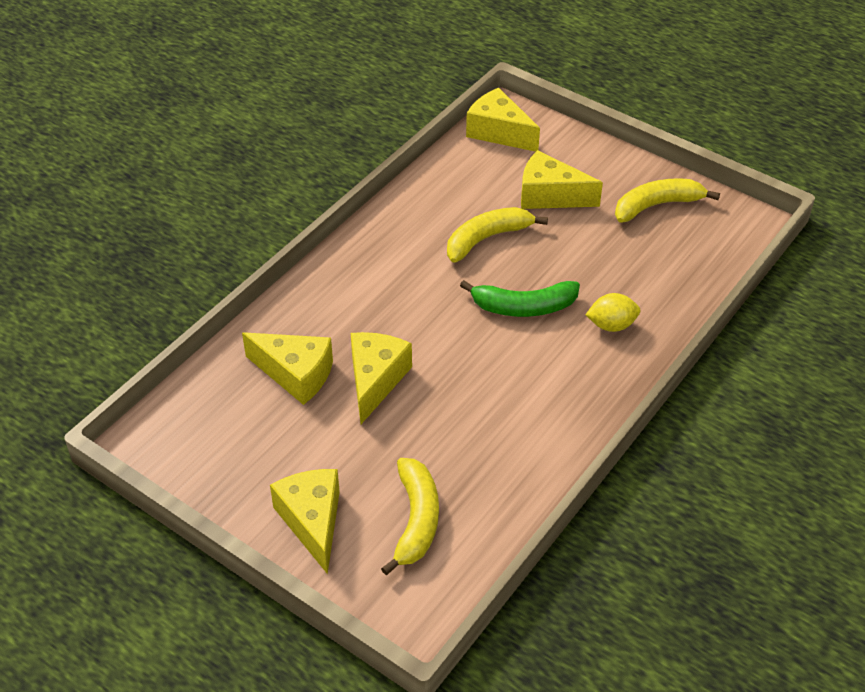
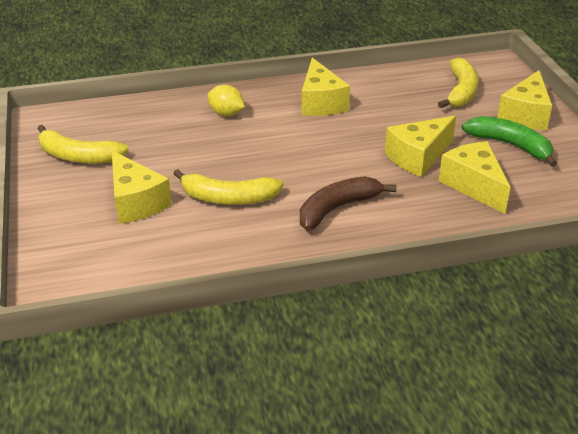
camera: 140 degrees left, 10 degrees down
yellow banana [381,458,439,575] -> yellow banana turned 150 degrees clockwise [438,57,479,108]
green banana [460,280,580,317] -> green banana moved to [462,116,557,167]
yellow cheese [466,88,540,152] -> yellow cheese moved to [301,58,350,116]
none -> brown banana [300,176,397,231]

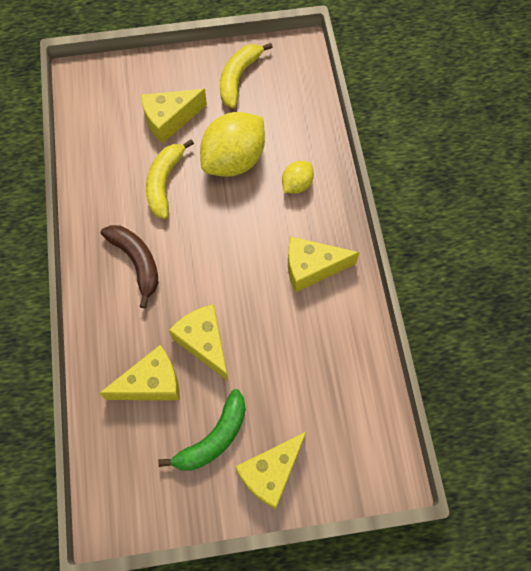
camera: 95 degrees right, 30 degrees up
yellow banana [438,57,479,108] -> none
yellow cheese [497,70,552,130] -> yellow cheese turned 75 degrees counterclockwise [235,431,307,509]
none -> yellow lemon [200,112,265,177]

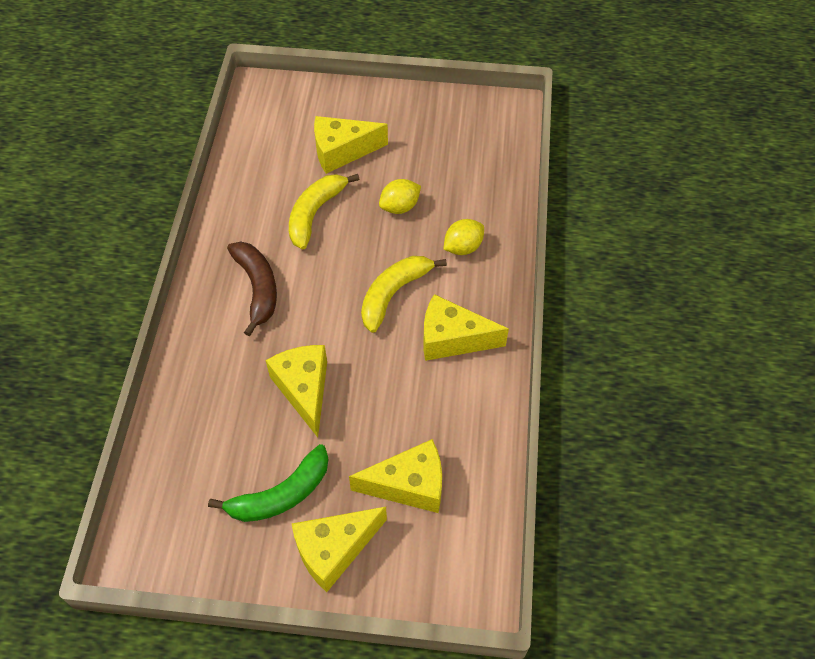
camera: 15 degrees right, 10 degrees down
yellow cheese [99,345,180,400] -> yellow cheese moved to [349,439,442,513]
yellow lemon [200,112,265,177] -> yellow lemon [379,179,421,214], size x0.50
yellow banana [220,43,273,108] -> yellow banana moved to [361,256,447,333]

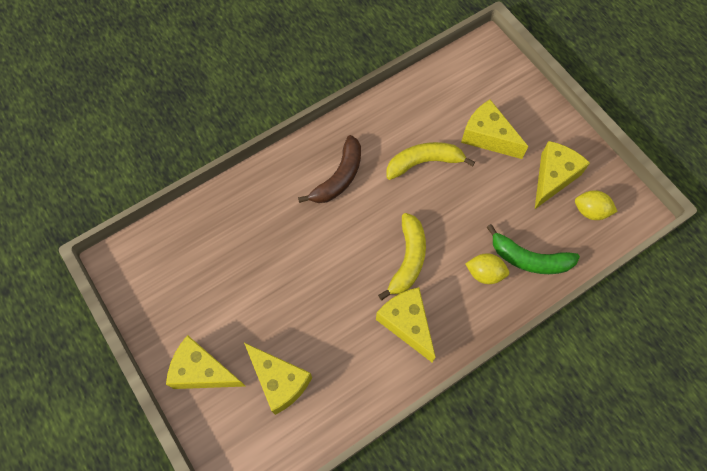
camera: 50 degrees right, 10 degrees up
green banana [208,444,329,522] -> green banana moved to [487,224,580,274]
yellow cheese [265,345,327,437] -> yellow cheese moved to [535,141,590,209]
yellow banana [361,256,447,333] -> yellow banana turned 105 degrees clockwise [378,213,426,300]
yellow lemon [379,179,421,214] -> yellow lemon moved to [575,190,618,220]

